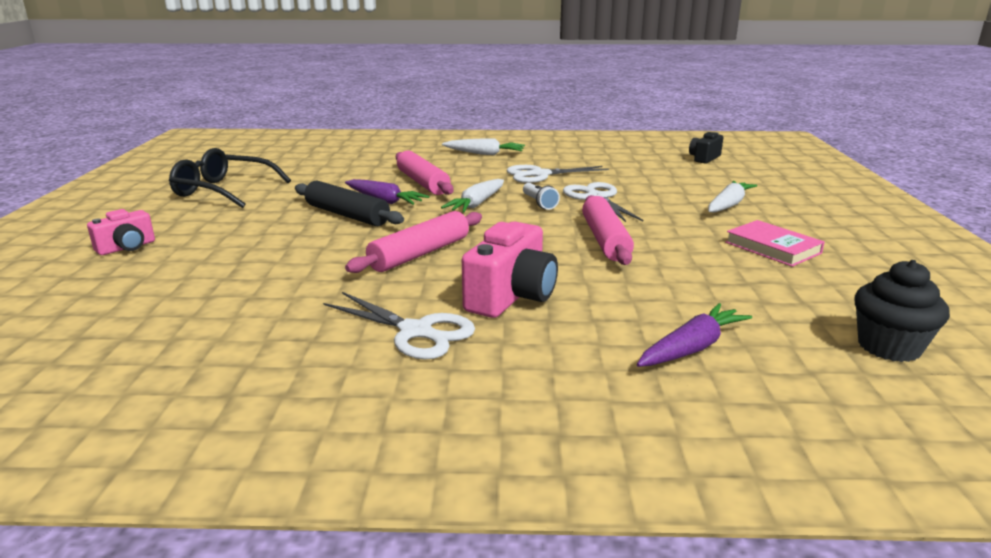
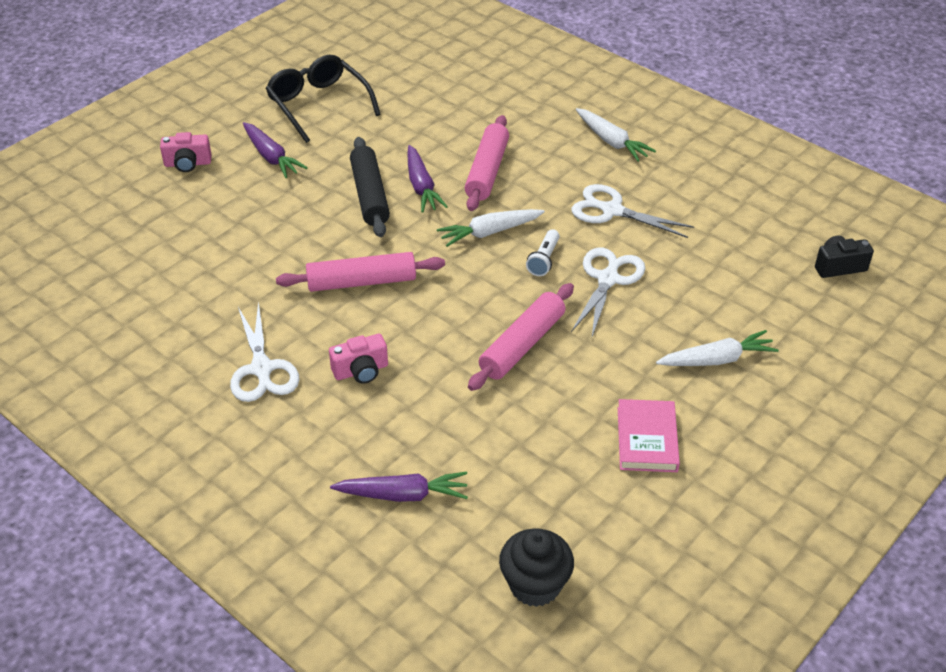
camera: 40 degrees right, 20 degrees up
pink camera [462,222,558,318] -> pink camera [329,334,388,384], size x0.60
none -> purple carrot [243,122,308,178]

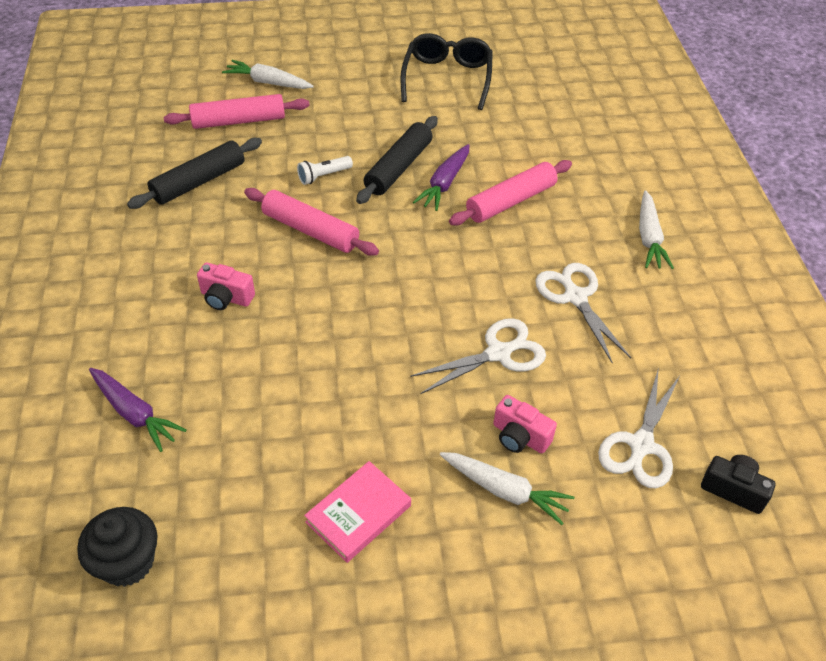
camera: 40 degrees right, 5 degrees up
pink camera [160,132,212,172] -> pink camera moved to [493,395,557,453]
white scissors [230,301,300,402] -> white scissors moved to [598,368,681,488]
purple carrot [243,122,308,178] -> none
white carrot [437,209,545,247] -> white carrot moved to [222,60,314,89]
pink rolling pin [468,283,574,391] -> pink rolling pin moved to [164,94,309,129]
white flashlight [526,229,560,276] -> white flashlight moved to [297,156,353,185]
none -> black rolling pin [127,138,262,209]

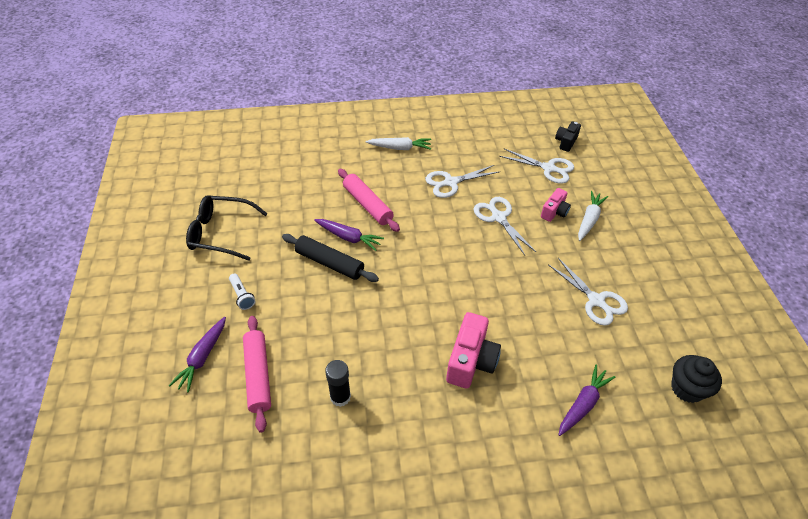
camera: 90 degrees left, 0 degrees up
black rolling pin [127,138,262,209] -> black glue stick [325,360,351,407]
pink camera [197,262,255,310] -> pink camera [446,312,501,388], size x1.67
white carrot [222,60,314,89] -> purple carrot [169,317,226,393]
pink rolling pin [244,188,379,256] -> none
white flashlight [297,156,353,185] -> white flashlight moved to [229,274,255,310]
pink book [304,461,411,563] -> none
none -> white scissors [548,258,628,326]

